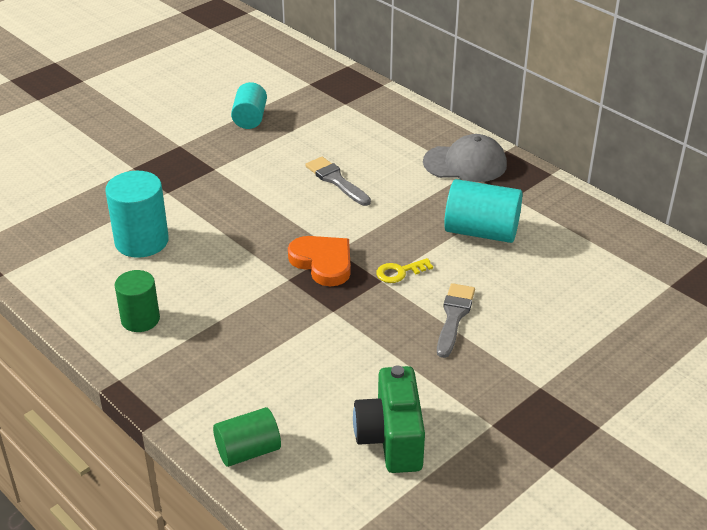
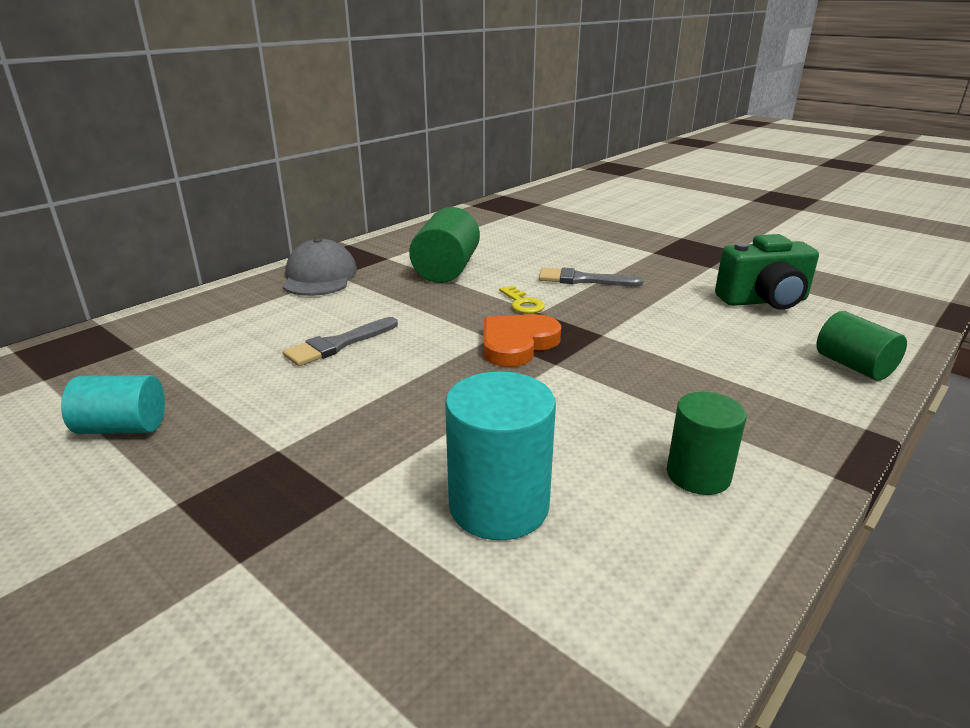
camera: 95 degrees left, 10 degrees down
turquoise cylinder [444,179,522,243] -> green cylinder [409,207,480,283]

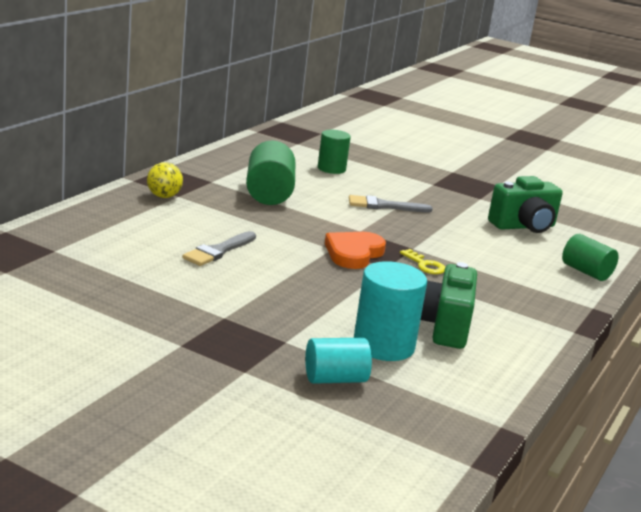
camera: 15 degrees left, 5 degrees down
turquoise cylinder [61,375,165,434] -> turquoise cylinder moved to [305,338,372,384]
grey cap [283,238,357,296] -> yellow ball [147,162,183,198]
yellow key [499,286,545,314] -> yellow key moved to [400,249,445,274]
green cylinder [667,392,746,495] -> green cylinder moved to [318,130,351,174]
none -> green camera [421,262,477,349]

